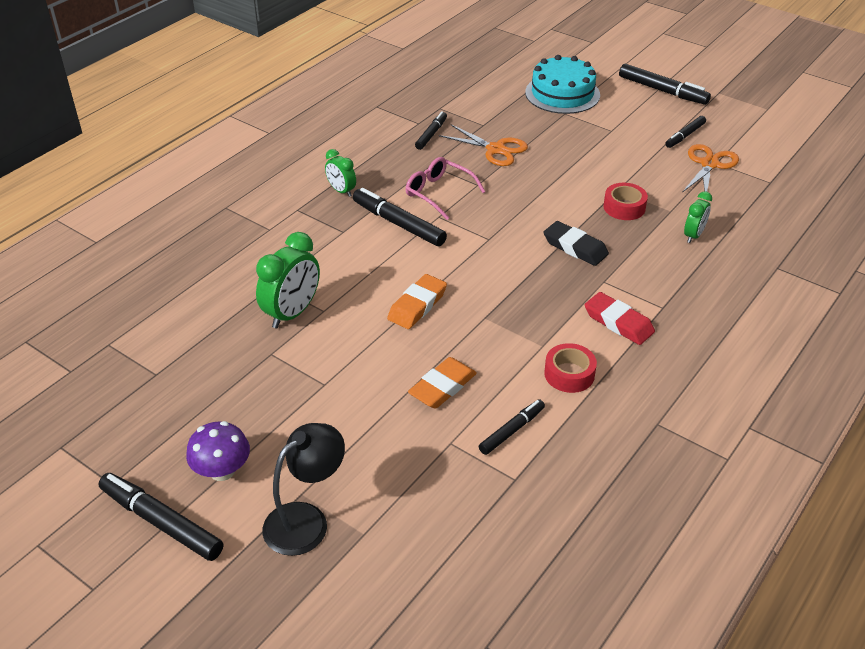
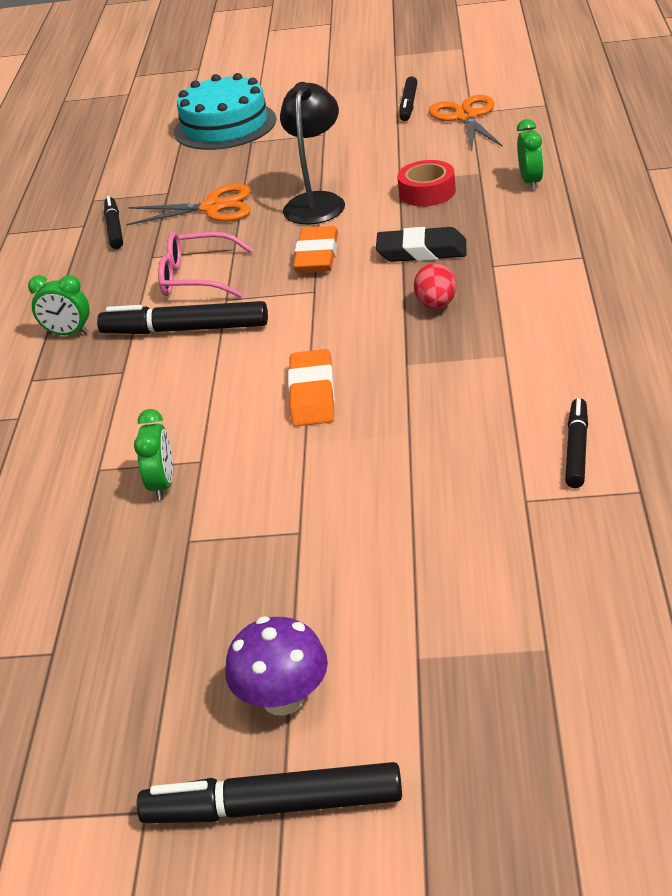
camera: 30 degrees left, 5 degrees down
green clock [256,232,320,329] -> green clock [134,409,173,500], size x0.58
black lamp [263,423,345,556] -> black lamp moved to [280,82,345,225]
orange eraser [408,357,477,409] -> orange eraser moved to [293,226,338,273]
red tape [544,343,597,393] -> none
red eraser [585,292,655,345] -> none
black marker [619,64,711,105] -> none
none -> red egg [414,263,457,309]

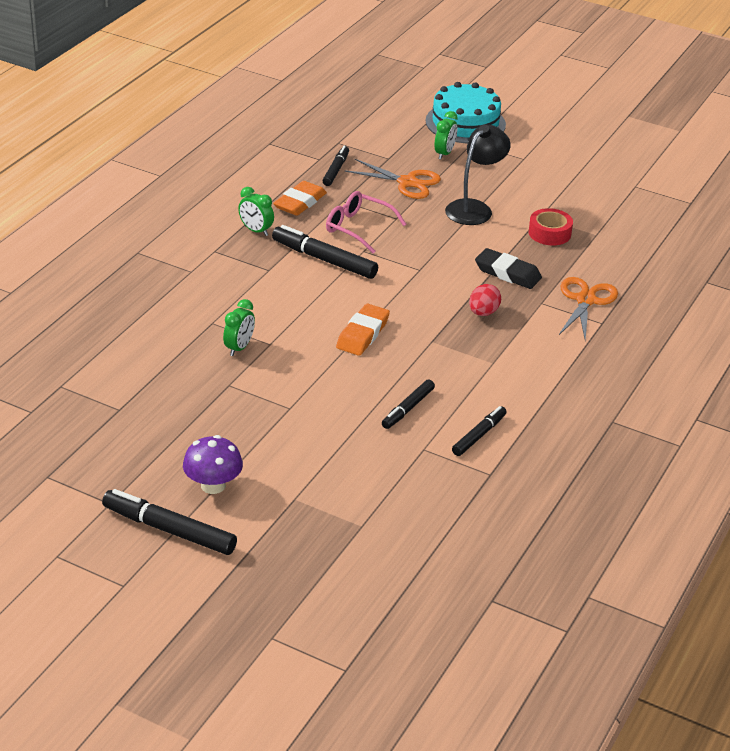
camera: 20 degrees right, 0 degrees up
orange eraser [293,226,338,273] -> orange eraser moved to [273,181,327,216]
black marker [399,76,417,121] -> black marker moved to [382,380,435,429]
orange scissors [429,95,503,150] -> orange scissors moved to [559,277,618,341]
green clock [517,119,543,190] -> green clock moved to [435,111,458,159]

